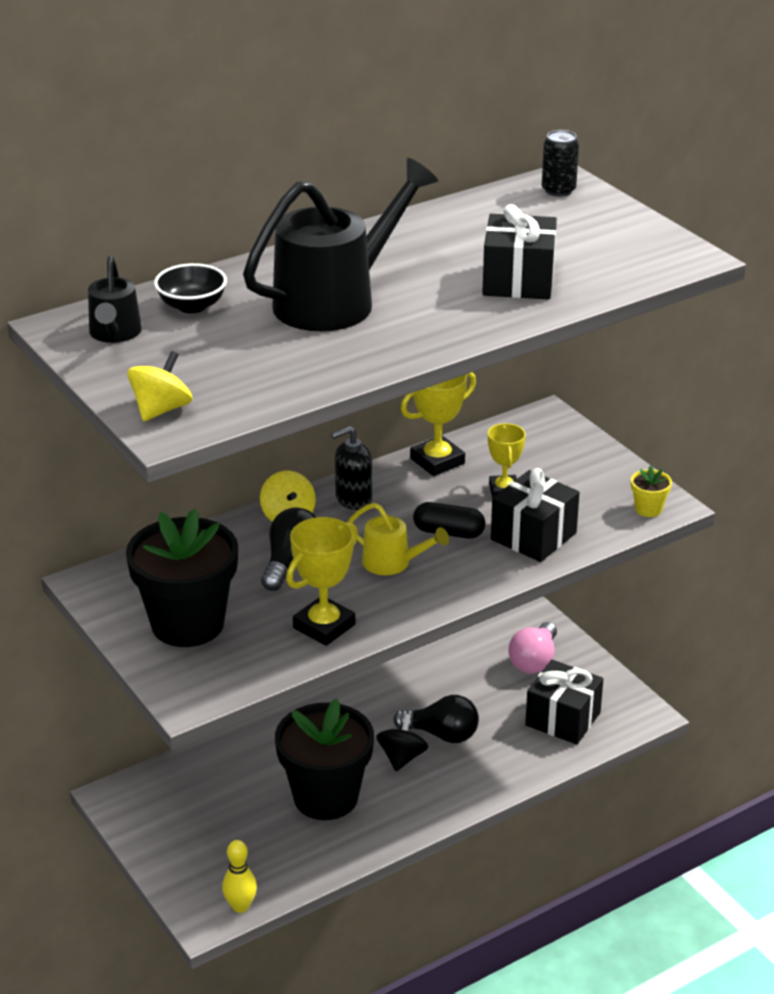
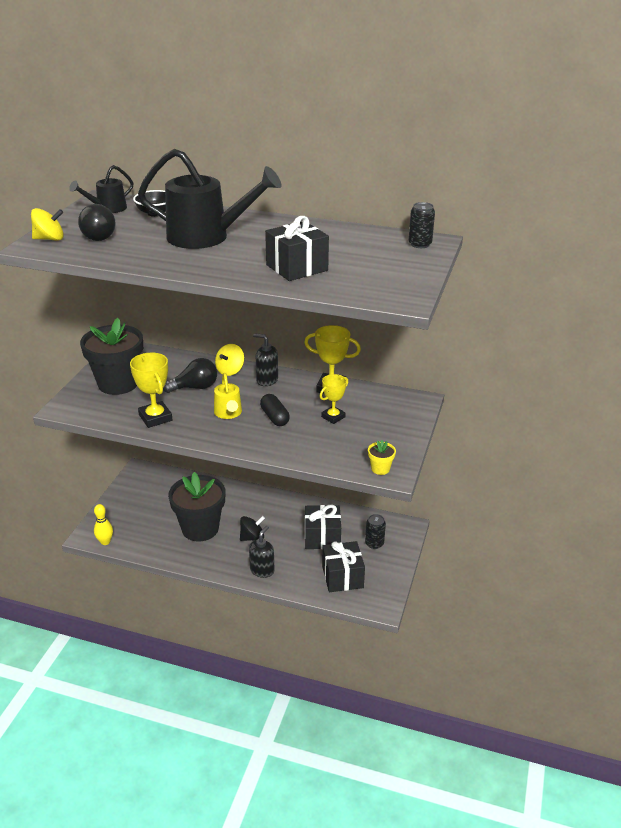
camera: 50 degrees right, 0 degrees up
yellow trophy [286,517,358,646] -> yellow trophy turned 60 degrees clockwise [130,353,173,428]
black light bulb [394,695,479,743] -> black light bulb moved to [78,204,116,241]
black gift [491,468,580,562] -> black gift moved to [305,505,341,549]
pink light bulb [509,622,557,674] -> black can [365,514,386,549]
none -> black soap dispenser [249,526,275,578]

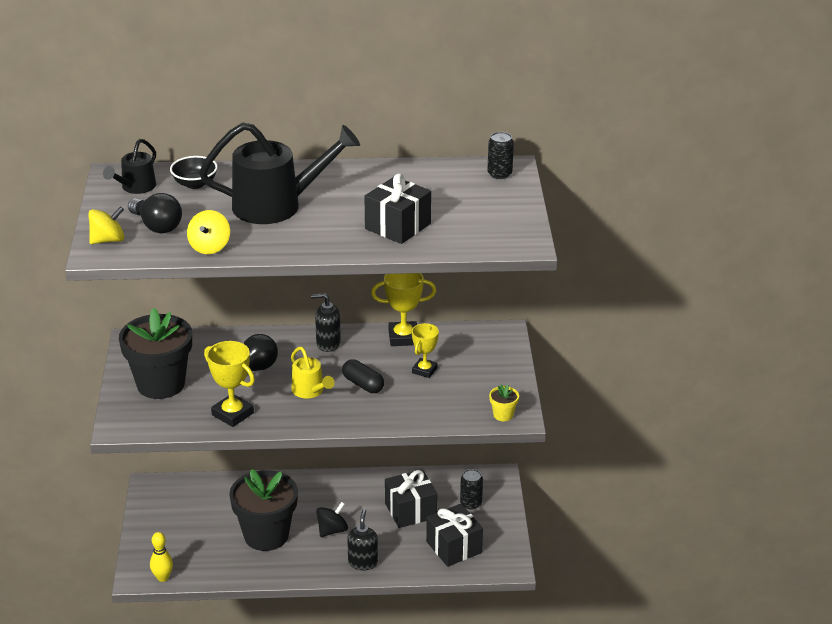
camera: 20 degrees left, 0 degrees up
yellow spinning top [215,344,244,376] -> yellow spinning top moved to [187,210,230,254]

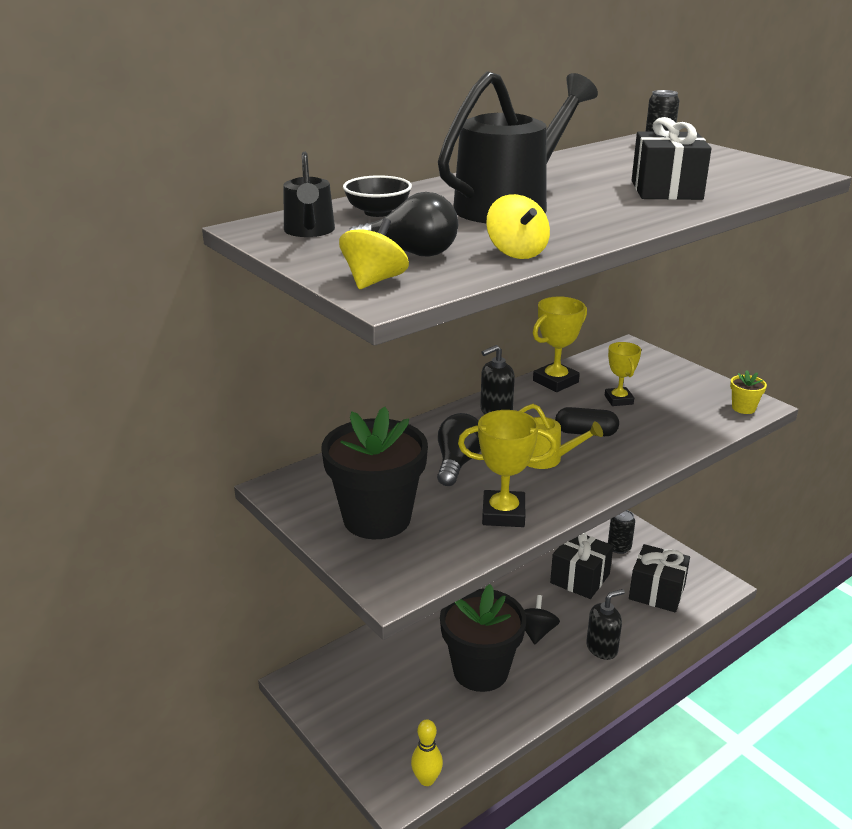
camera: 35 degrees left, 5 degrees down
black soap dispenser [347,509,378,570] -> black soap dispenser turned 90 degrees clockwise [586,589,625,660]

